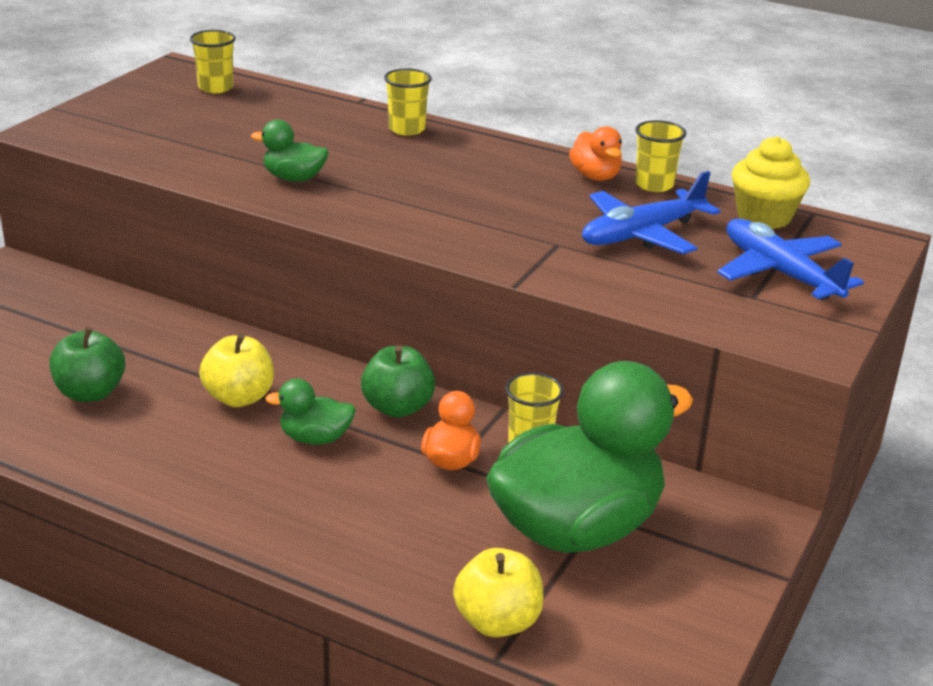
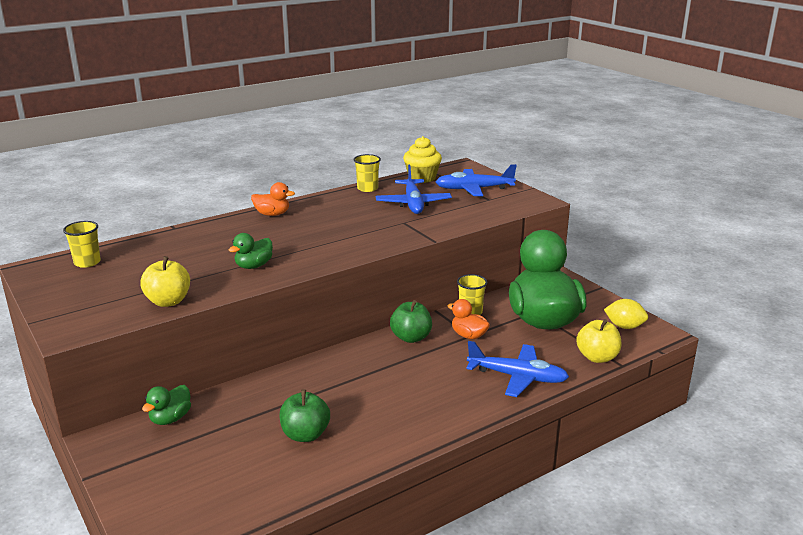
camera: 60 degrees left, 5 degrees down
yellow apple [199,334,274,407] -> yellow apple moved to [140,256,190,307]
green duck [265,378,356,445] -> green duck moved to [142,385,191,425]
yellow cup [384,68,432,136] -> none
orange duck [569,126,622,181] -> orange duck moved to [251,182,295,216]
none -> blue plane [466,341,569,397]
none -> yellow lemon [604,299,648,329]

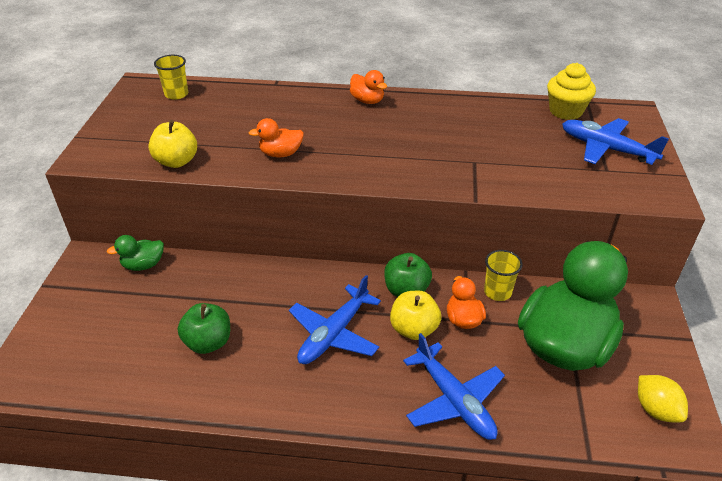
camera: 40 degrees right, 15 degrees up
green duck [229,233,273,269] -> orange duck [249,118,304,158]
yellow cup [354,154,381,192] -> none
blue plane [376,165,452,214] -> blue plane moved to [289,275,381,364]
yellow apple [576,319,621,363] -> yellow apple moved to [390,291,441,340]

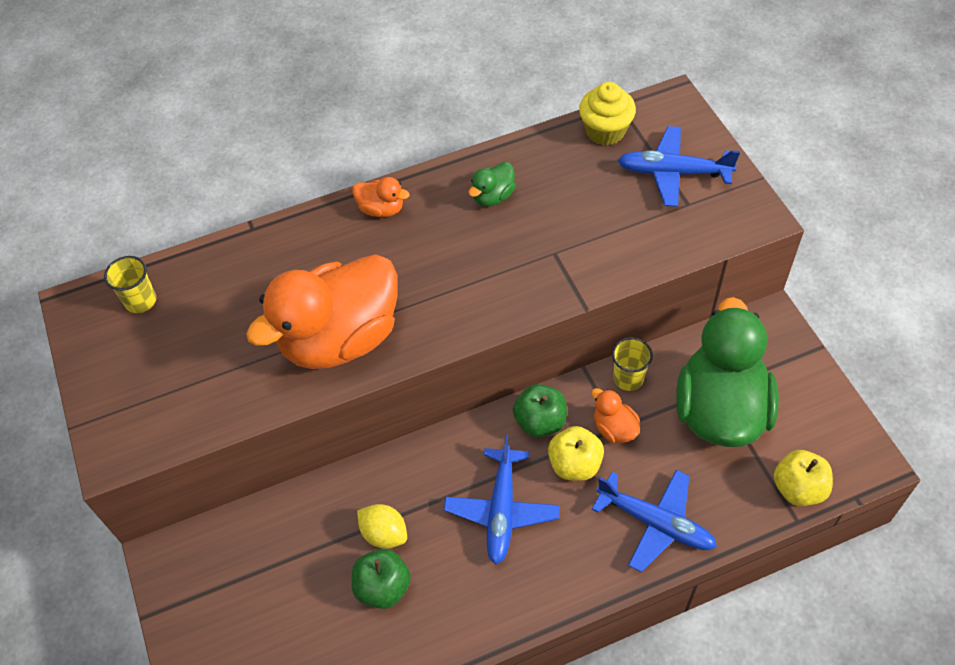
camera: 25 degrees left, 15 degrees up
green duck [107,235,164,271] -> green duck moved to [468,162,516,206]
yellow apple [148,120,197,168] -> yellow apple moved to [774,450,833,506]
orange duck [249,118,304,158] -> orange duck [246,254,398,369], size x2.41
yellow lemon [638,375,688,422] -> yellow lemon moved to [357,504,407,549]

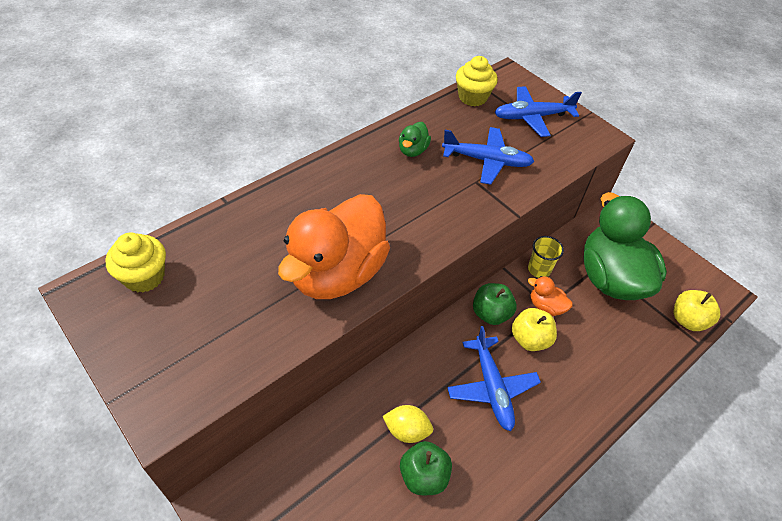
camera: 25 degrees left, 5 degrees down
yellow cup [104,256,156,313] -> yellow cupcake [105,233,166,293]
orange duck [352,177,410,217] -> none
blue plane [592,470,717,572] -> blue plane moved to [442,127,535,185]

